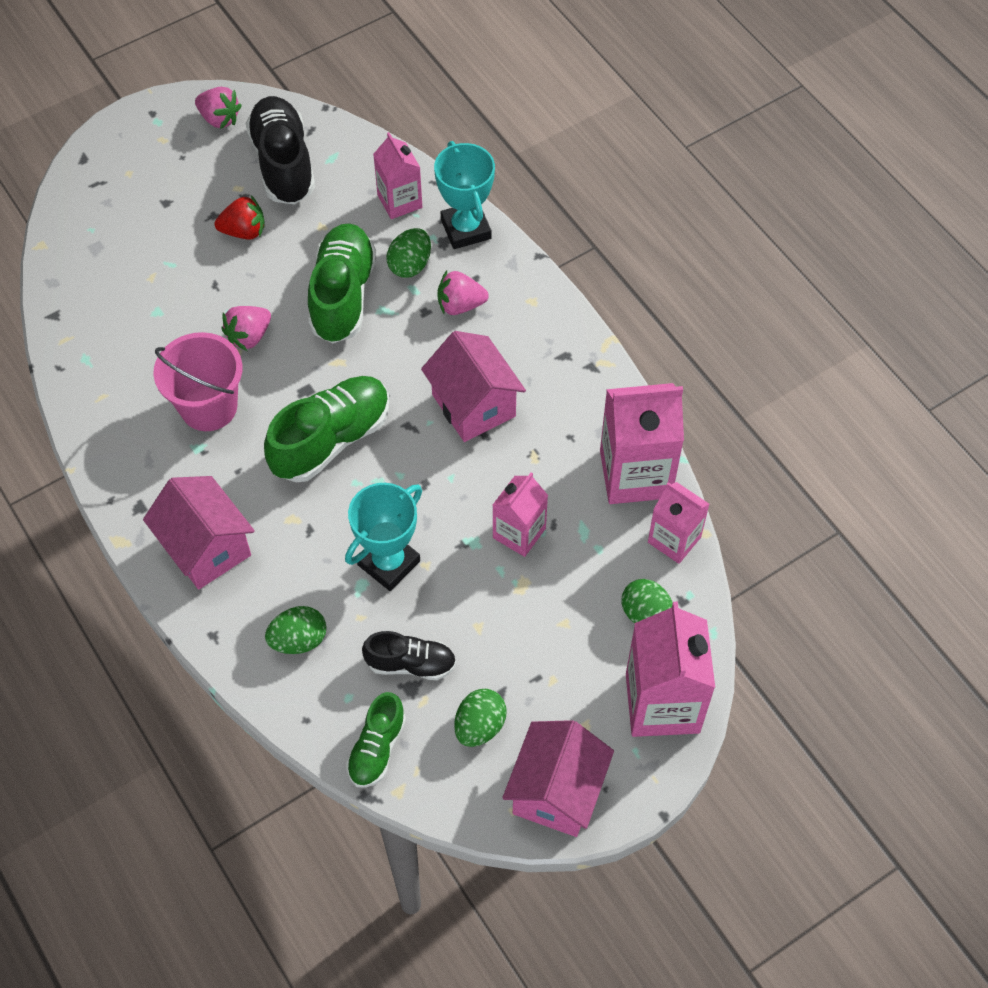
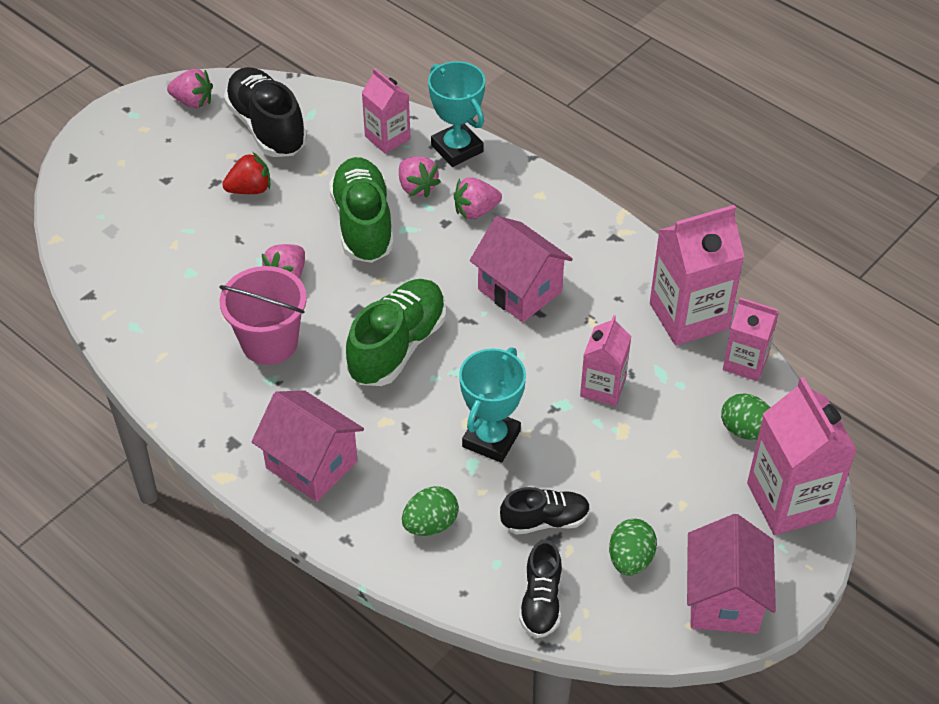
camera: 15 degrees left, 10 degrees down
green shoe [346,692,406,788] -> black shoe [519,540,562,638]
green egg [386,228,431,278] -> pink strawberry [399,156,441,198]

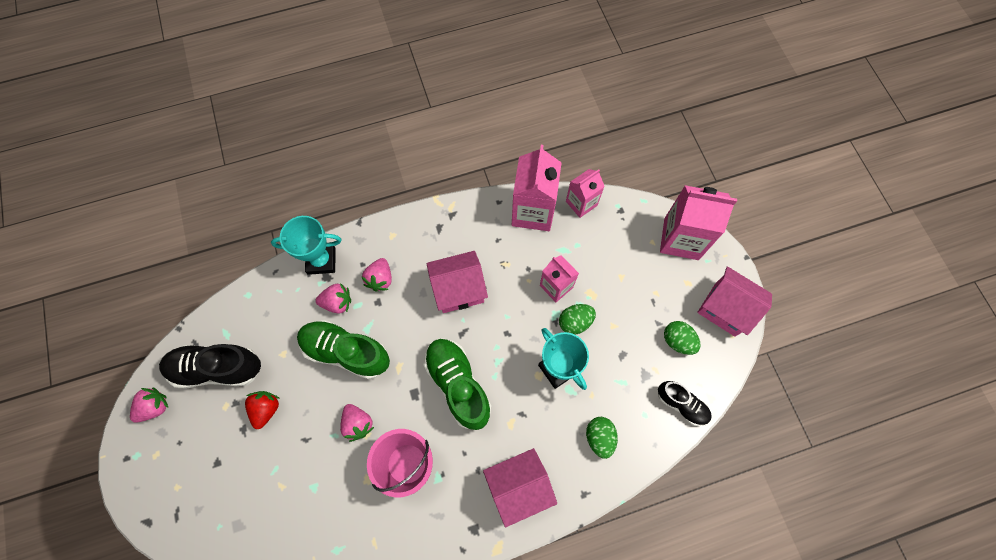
camera: 60 degrees left, 20 degrees up
pink carton [361,68,411,154] -> none
black shoe [500,487,590,534] -> none
green egg [721,393,770,440] -> green egg moved to [559,304,596,335]

